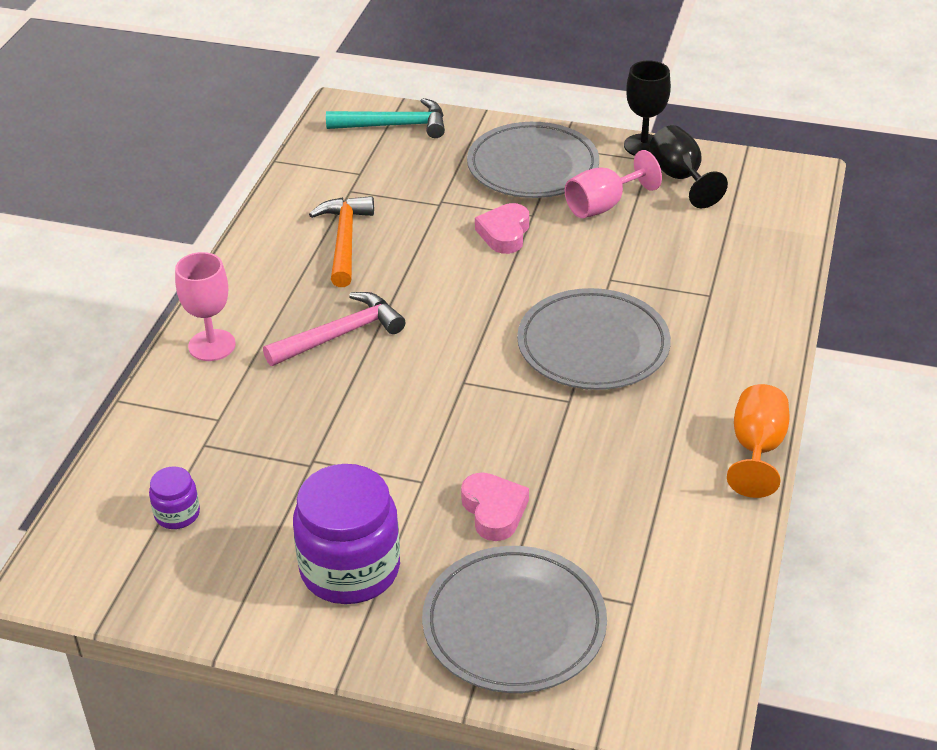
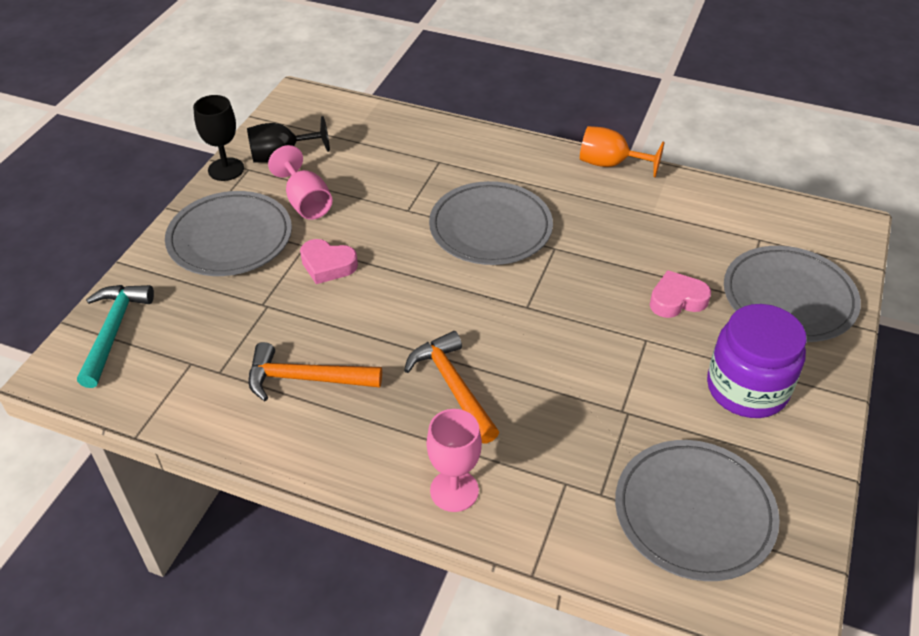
camera: 85 degrees left, 5 degrees up
purple jar [149,466,200,529] -> grey plate [615,440,780,581]
pink hammer [263,292,405,366] -> orange hammer [404,331,499,444]

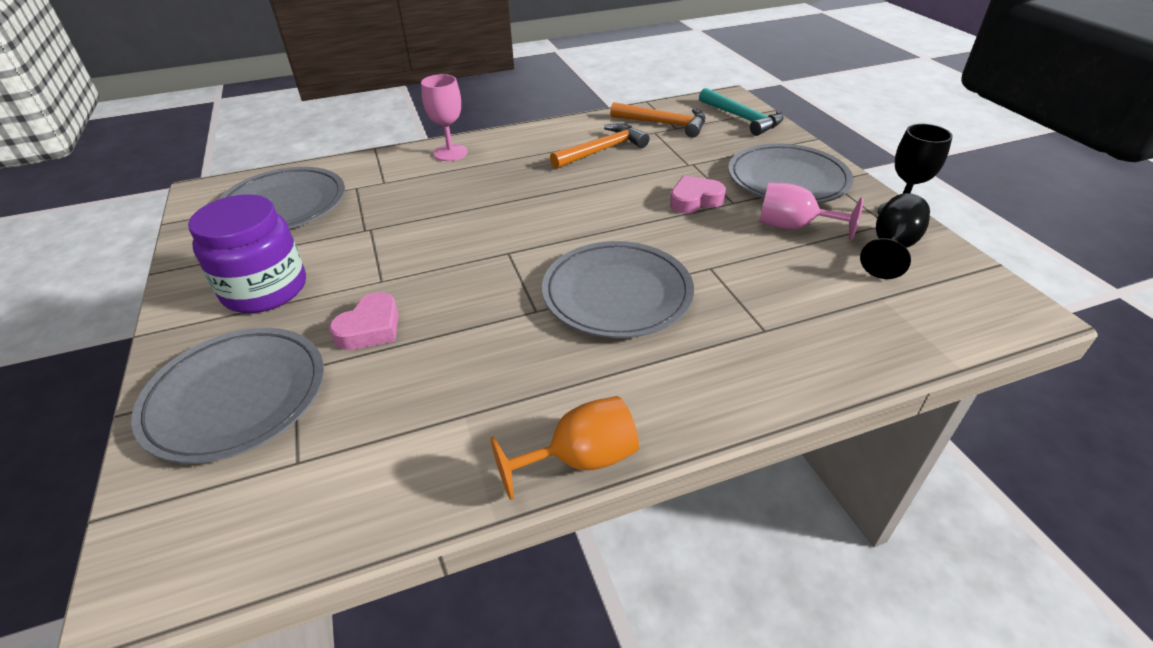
camera: 140 degrees right, 5 degrees down
orange hammer [404,331,499,444] -> orange hammer moved to [610,102,705,137]

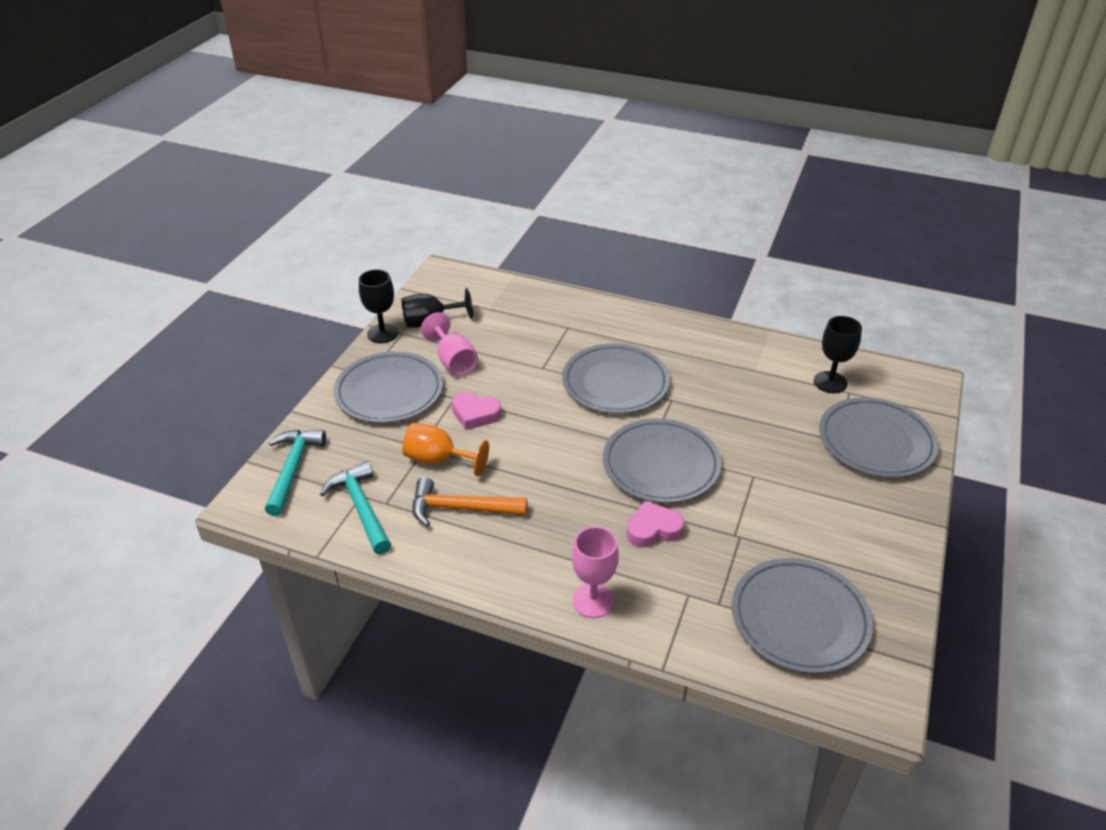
camera: 140 degrees left, 0 degrees up
purple jar [188,194,306,313] -> none
pink heart [329,292,399,350] -> pink heart moved to [627,501,684,547]
orange goblet [490,396,639,500] -> orange goblet moved to [402,423,489,476]
orange hammer [610,102,705,137] -> turquoise hammer [320,461,391,554]
none -> grey plate [603,418,721,503]
none -> black goblet [814,316,862,393]

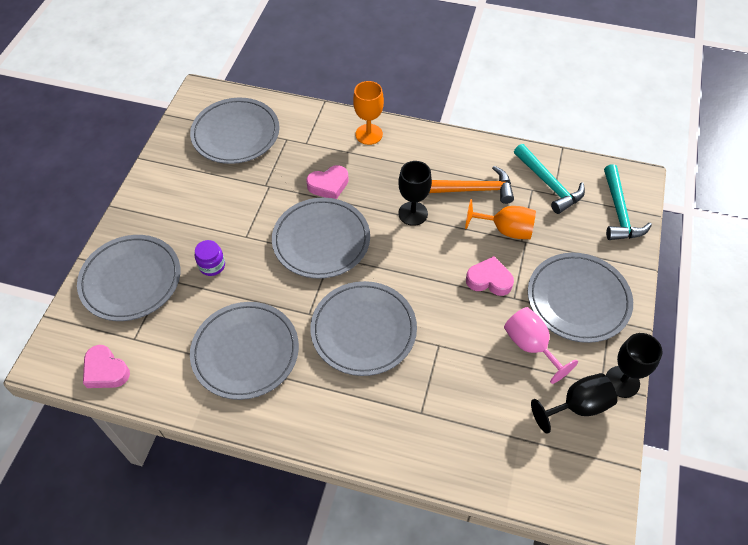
camera: 175 degrees right, 15 degrees up
pink goblet [572,526,619,618] -> orange goblet [353,81,384,145]
black goblet [814,316,862,393] -> black goblet moved to [398,161,432,226]
none -> pink heart [83,345,130,388]
none -> grey plate [190,302,299,400]
none -> purple jar [195,240,225,276]

